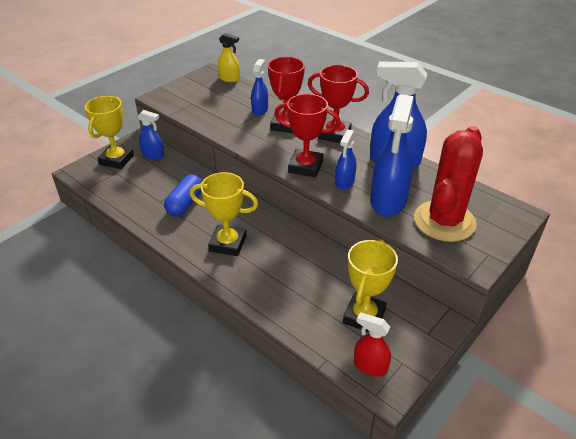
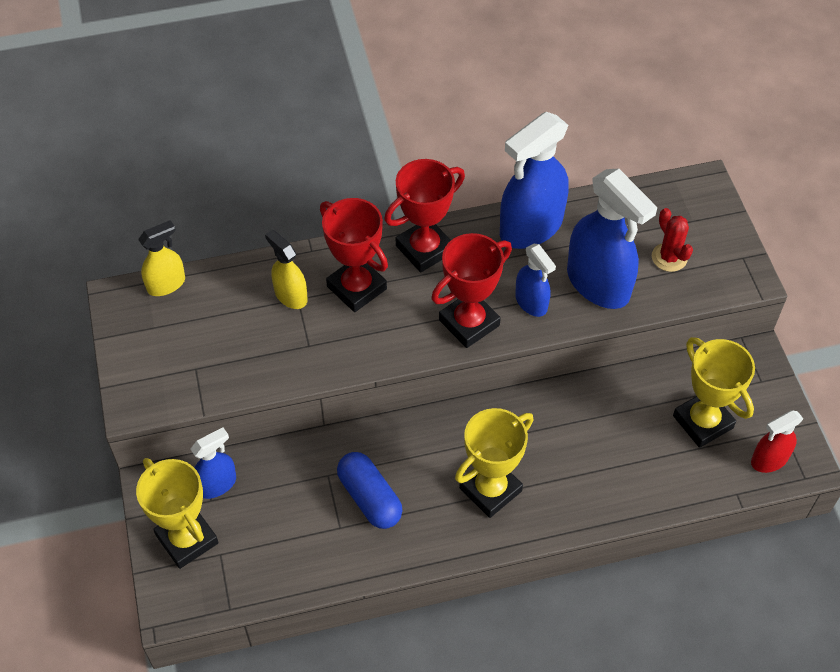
camera: 55 degrees left, 15 degrees up
blue spray bottle [251,59,268,116] -> yellow spray bottle [265,230,308,309]
red cactus [414,126,483,242] -> red cactus [652,208,693,272], size x0.45

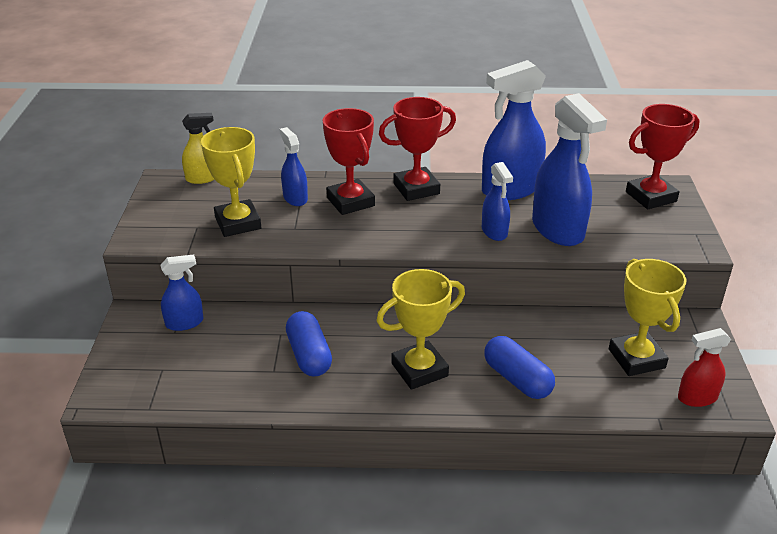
camera: 15 degrees right, 20 degrees down
yellow trophy [136,458,219,569] -> yellow trophy moved to [201,127,261,237]
yellow spray bottle [265,230,308,309] -> blue spray bottle [279,127,308,206]
red trophy [431,233,512,348] -> red trophy moved to [626,104,699,209]
red cactus [652,208,693,272] -> none
none -> blue capsule [484,336,555,399]

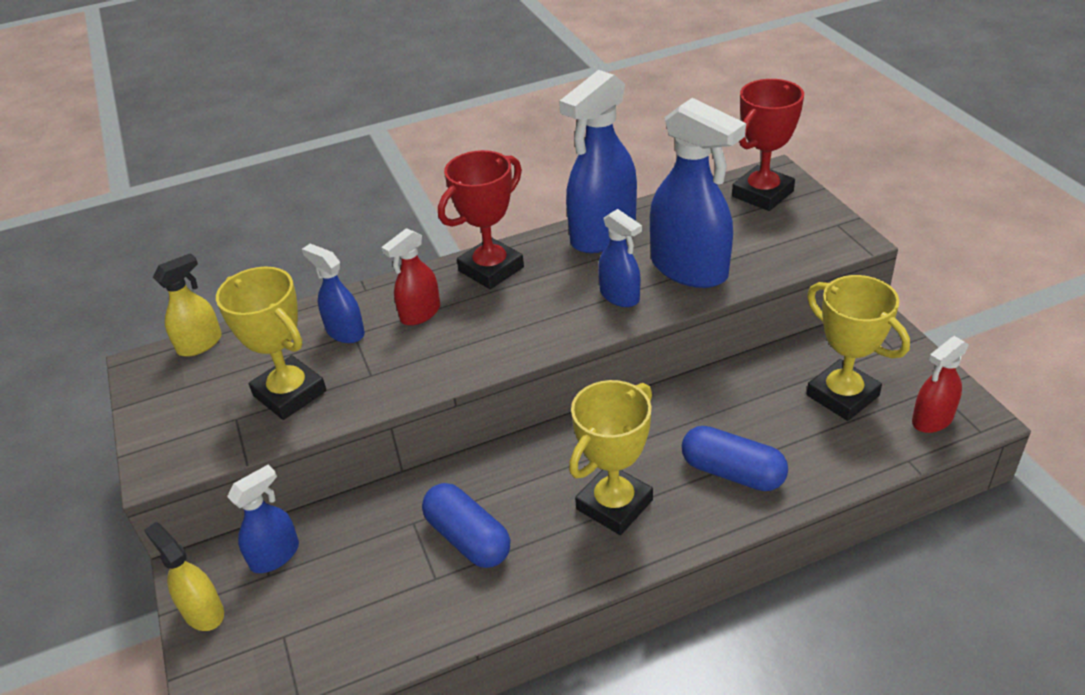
camera: 20 degrees left, 5 degrees up
red trophy [323,108,375,215] -> red spray bottle [381,228,440,326]
none -> yellow spray bottle [144,522,224,631]

